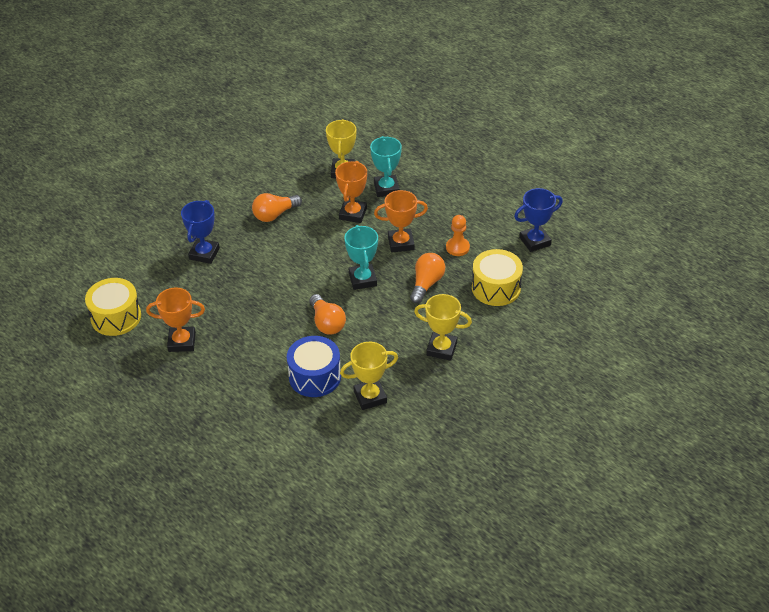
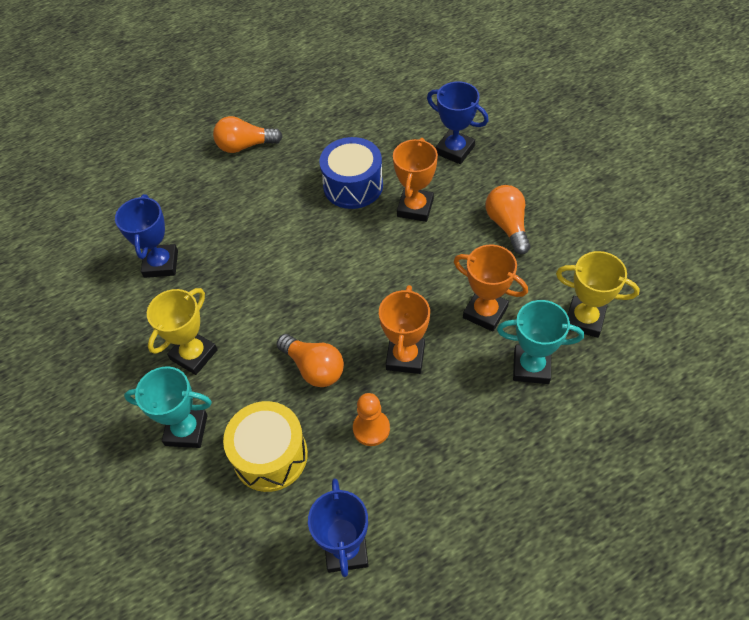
camera: 110 degrees right, 10 degrees up
yellow drum [85,278,141,336] -> none
orange trophy [146,288,205,352] -> orange trophy moved to [393,138,438,222]
blue drum [287,336,341,397] -> blue drum moved to [319,137,383,209]
orange light bulb [310,294,346,335] -> orange light bulb moved to [213,116,283,153]
yellow trophy [340,342,398,410] -> blue trophy [115,194,178,278]
turquoise trophy [344,225,378,290] -> turquoise trophy moved to [124,366,212,448]

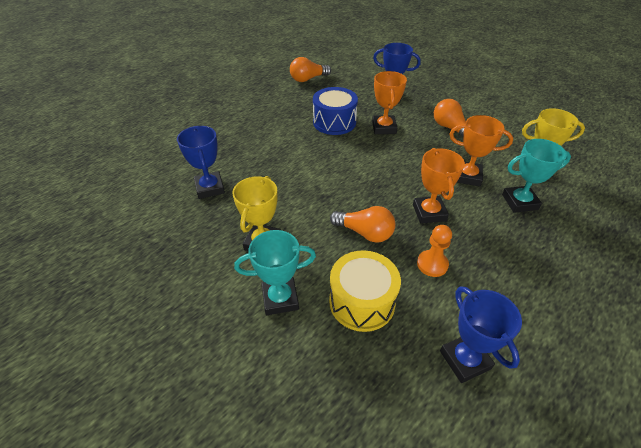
camera: 20 degrees left, 10 degrees down
orange light bulb [213,116,283,153] -> orange light bulb moved to [290,57,331,82]

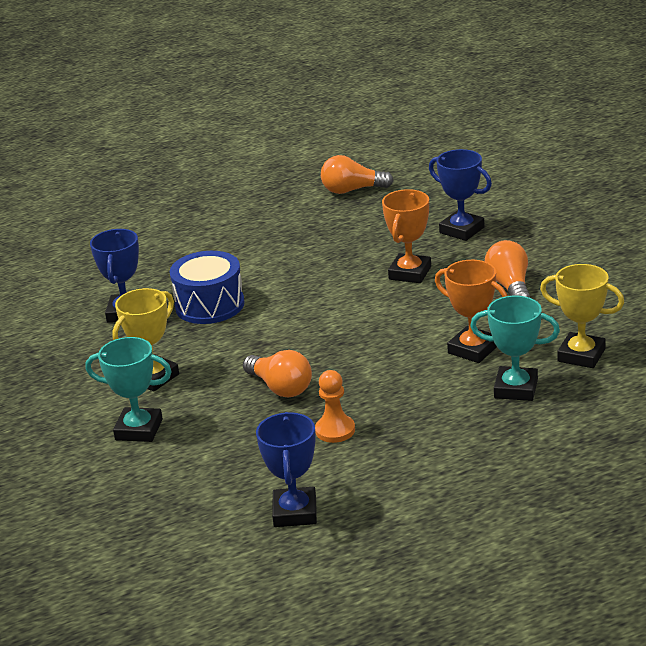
camera: 25 degrees right, 15 degrees down
blue drum [313,87,358,135] -> blue drum moved to [170,251,244,324]
yellow drum [329,250,401,332] -> none
orange trophy [413,148,465,224] -> none

